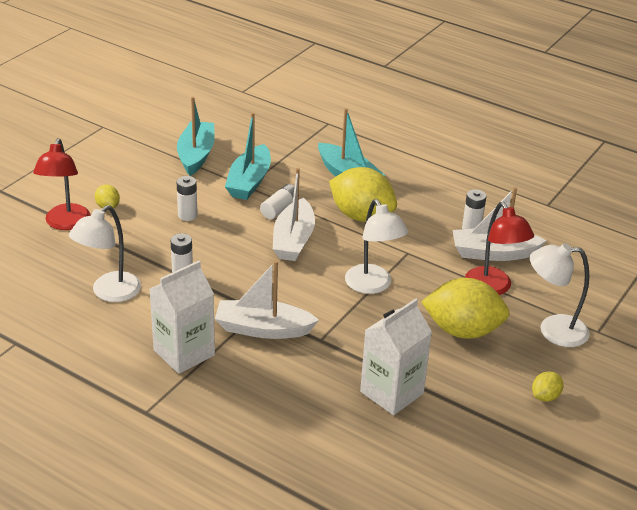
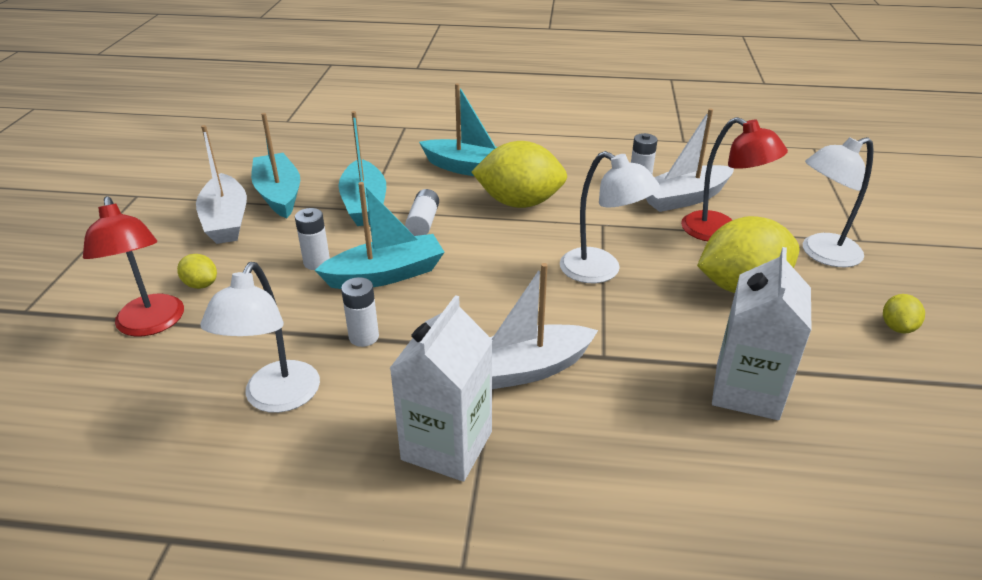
camera: 25 degrees left, 0 degrees up
white boat [273,168,315,261] -> white boat moved to [196,125,247,244]
none -> turquoise boat [315,182,445,289]

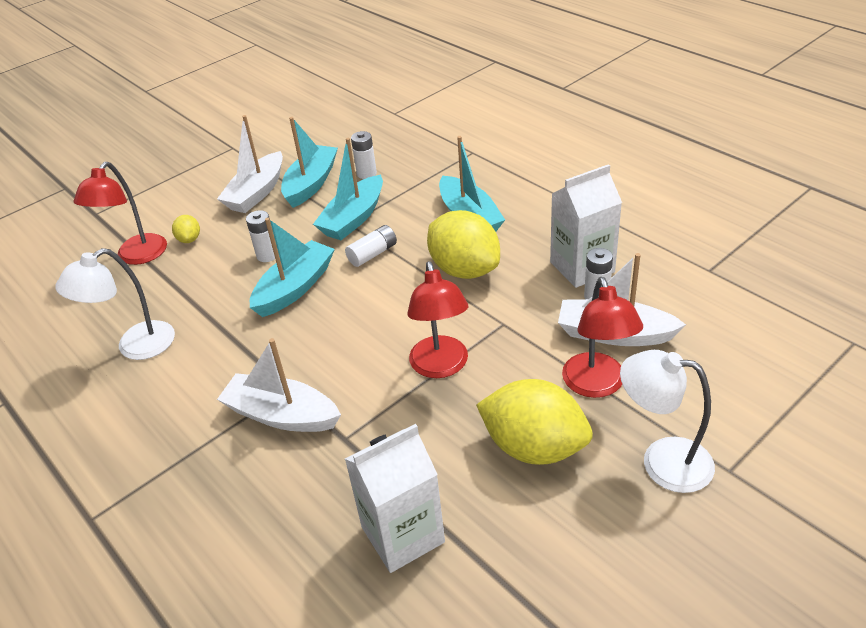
camera: 45 degrees right, 5 degrees up
turquoise boat [315,182,445,289] -> turquoise boat turned 75 degrees counterclockwise [250,218,335,317]
white battery [341,277,379,347] -> white battery moved to [351,131,377,179]
white carton [390,295,493,482] -> white carton moved to [550,164,622,288]
white lamp [560,151,660,283] -> red lamp [408,261,469,378]
yellow lemon [883,294,925,333] -> none

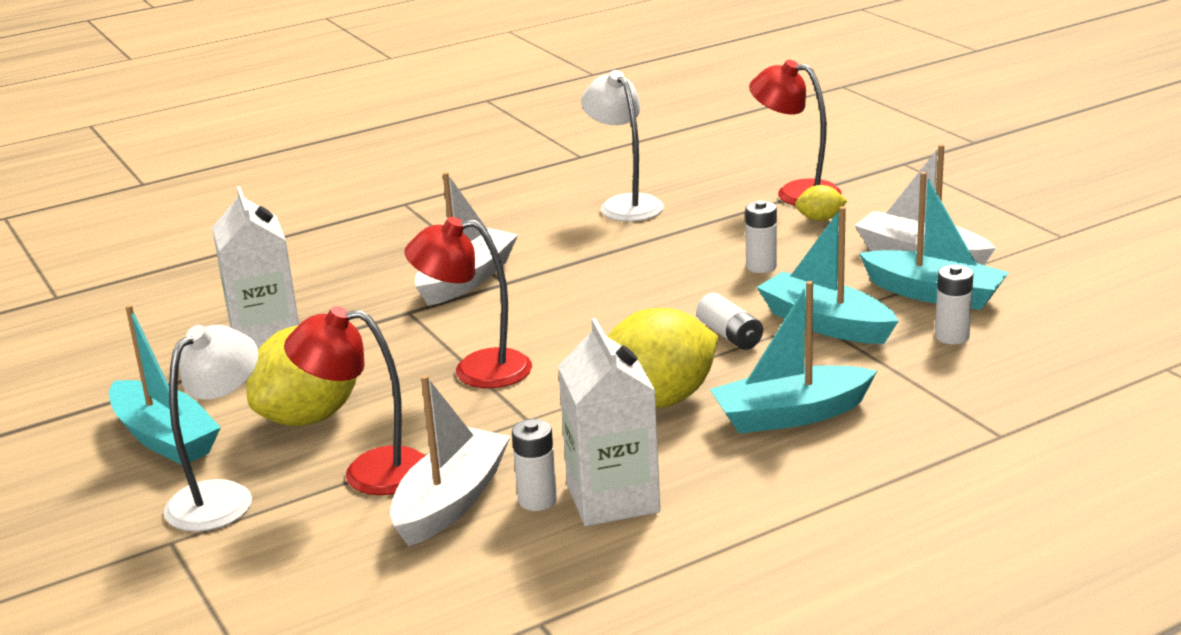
camera: 100 degrees right, 15 degrees down
turquoise boat [250,218,335,317] -> turquoise boat moved to [109,305,221,465]

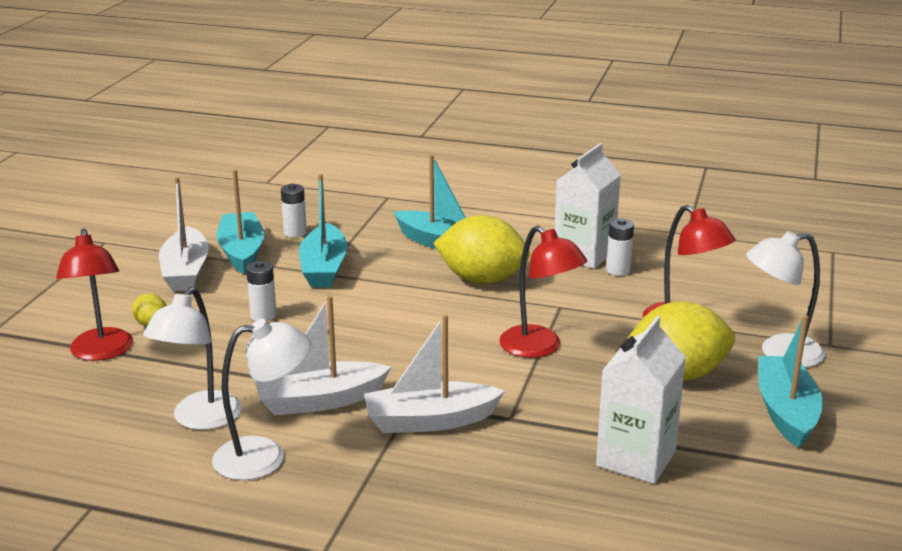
camera: 135 degrees left, 0 degrees up
white boat [390,375,511,547] -> white boat moved to [254,295,391,415]
white battery [696,293,763,350] -> none
none -> white lamp [212,319,311,480]

